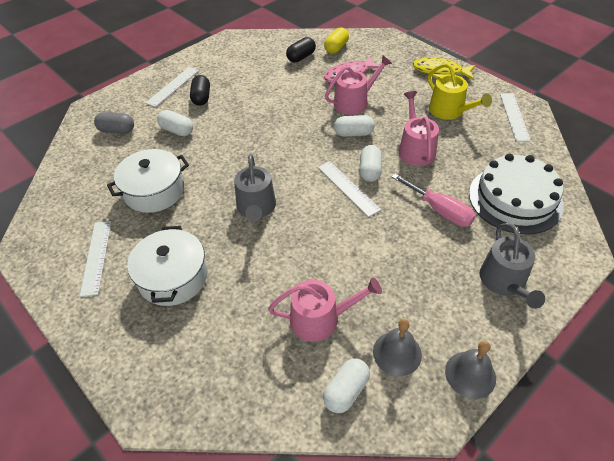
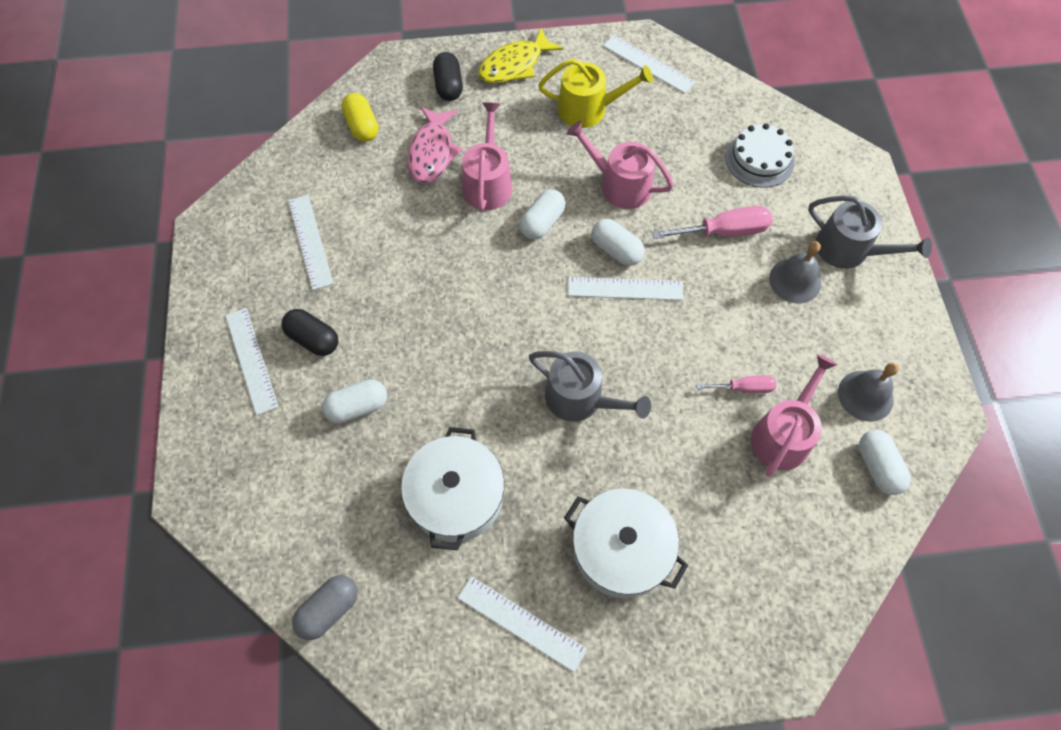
camera: 55 degrees left, 15 degrees up
grey capsule [94,112,134,133] -> grey capsule moved to [292,575,358,640]
black capsule [286,37,316,63] -> black capsule moved to [433,52,463,101]
grey bell [445,341,496,399] -> grey bell moved to [769,241,821,304]
white cake [469,154,564,235] -> white cake [725,123,795,188], size x0.61
none -> white ruler [288,195,333,290]
none -> pink screwdriver [696,375,776,393]

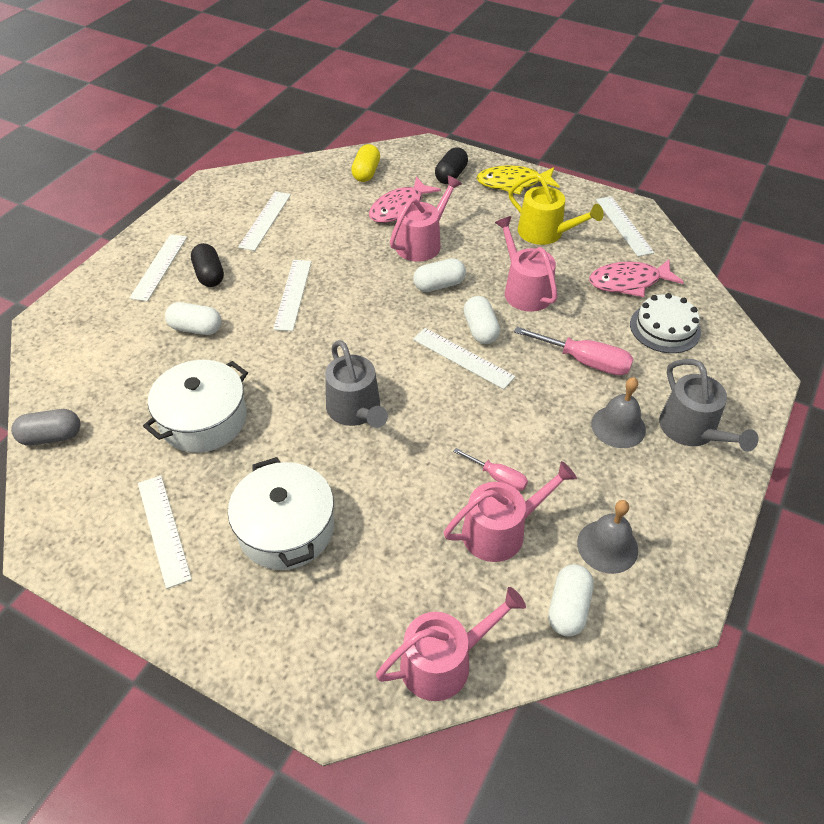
camera: 35 degrees right, 15 degrees down
none -> white ruler [273,260,312,331]
none -> pink watering can [376,587,526,701]
none -> pink fish [589,259,684,297]

